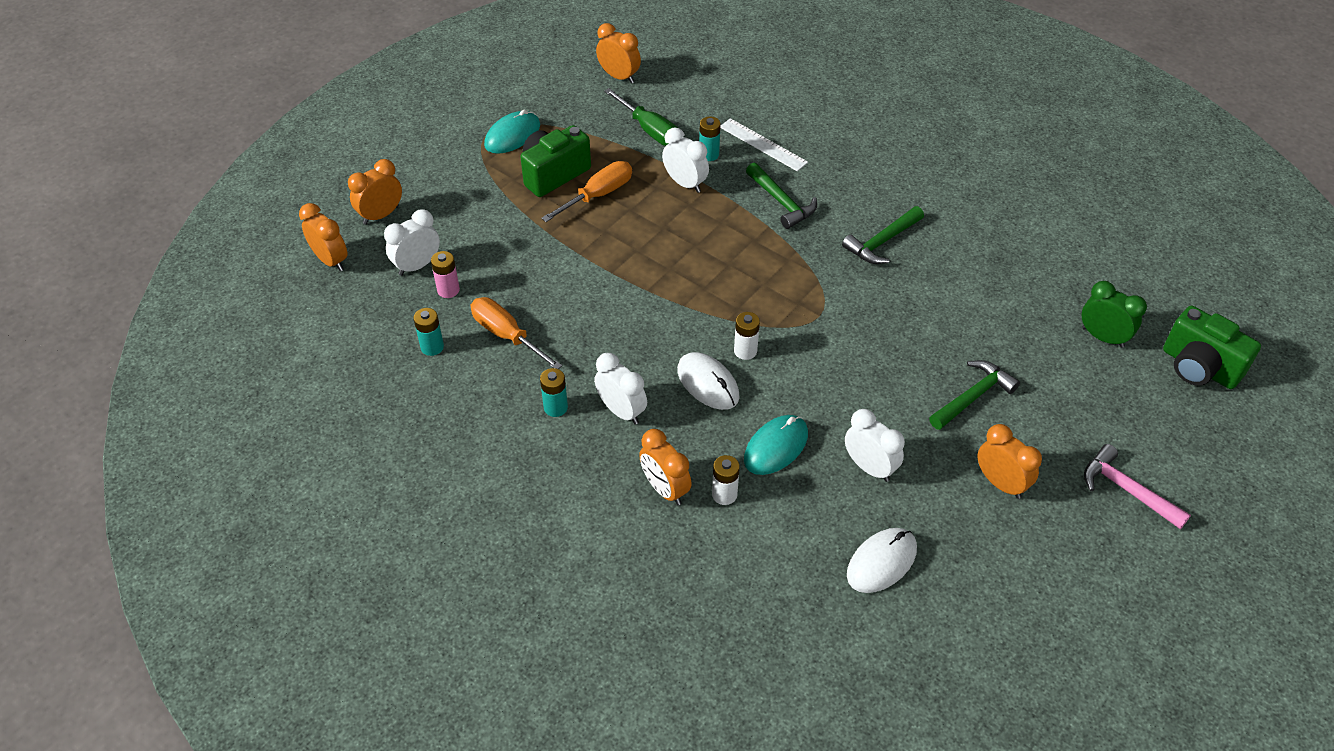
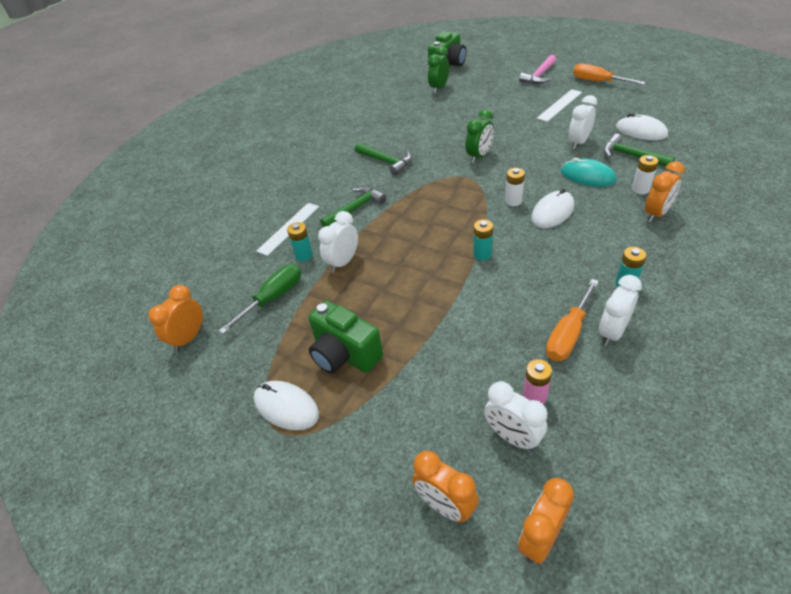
camera: 95 degrees left, 5 degrees down
turquoise battery [413,308,444,356] -> turquoise battery moved to [473,219,493,260]
turquoise mouse [484,110,540,154] -> white mouse [254,381,319,430]
orange screwdriver [541,161,632,222] -> orange screwdriver moved to [573,63,645,85]
white clock [594,353,647,425] -> white clock moved to [599,275,642,346]
green hammer [929,360,1020,430] -> green hammer moved to [603,134,675,167]
orange clock [977,424,1042,499] -> white ruler [537,89,582,122]
none -> green clock [465,109,494,163]

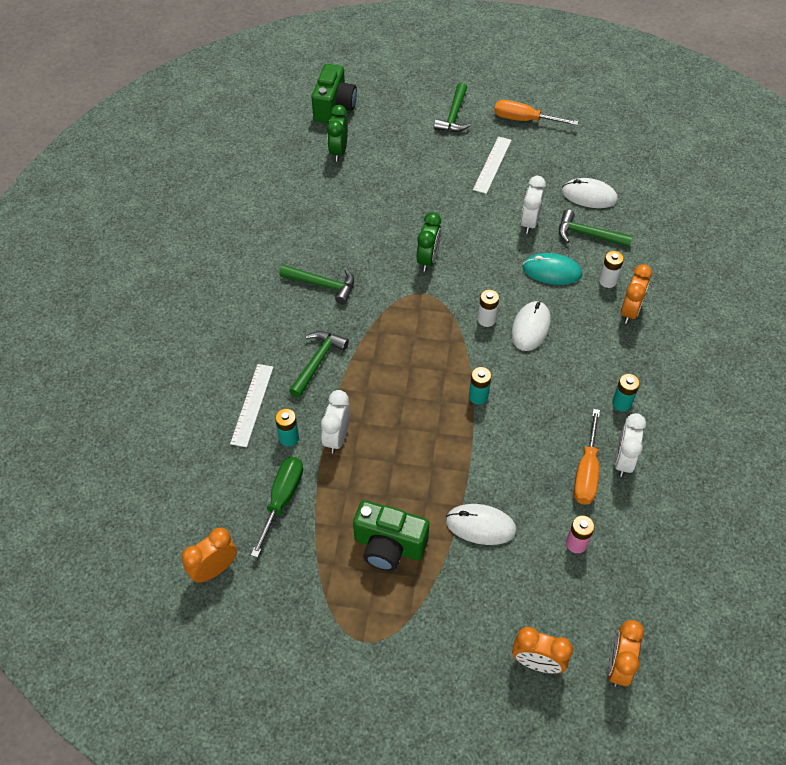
camera: 25 degrees left, 10 degrees up
orange clock [148,285,203,352] -> orange clock turned 45 degrees clockwise [182,527,237,583]
white mouse [254,381,319,430] -> white mouse moved to [446,504,516,545]
white clock [484,381,547,451] -> none
pink hammer [519,55,556,84] -> green hammer [434,83,471,132]

